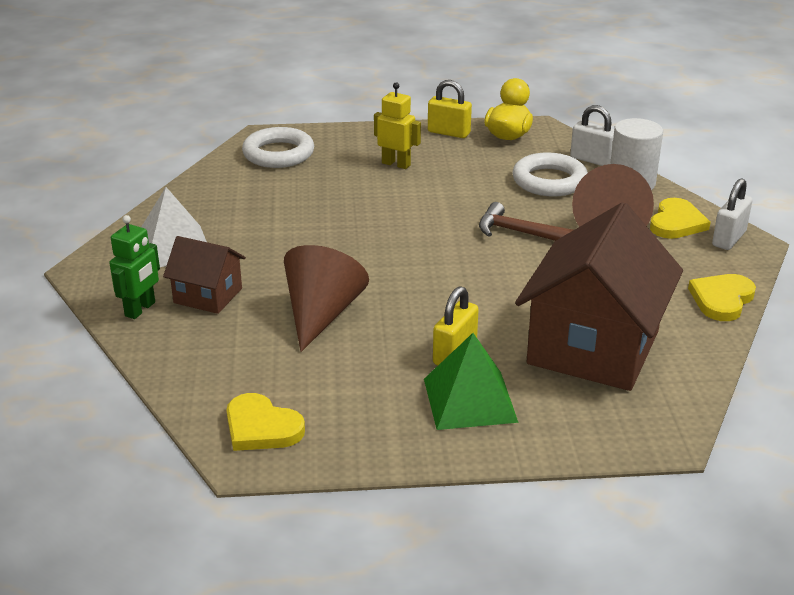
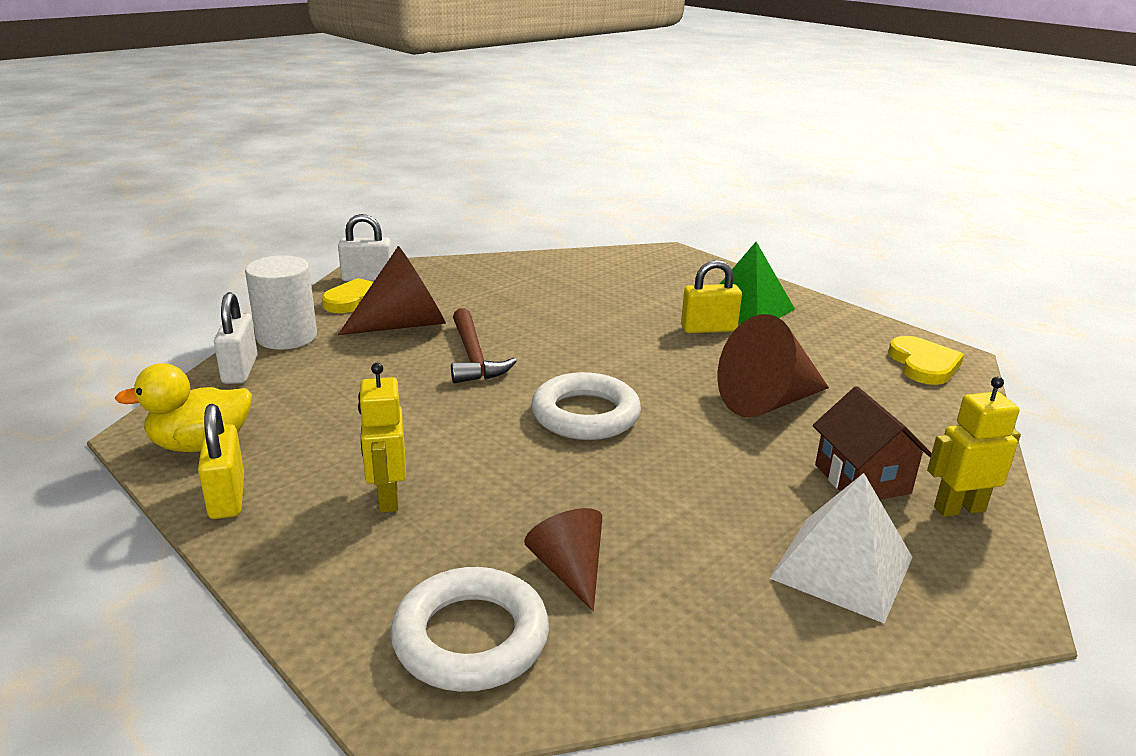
camera: 130 degrees left, 5 degrees down
green robot [109,215,160,319] -> yellow robot [927,377,1021,517]
white ring [512,152,588,197] -> white ring moved to [531,372,641,440]
brown house [515,202,683,391] -> none
yellow heart [688,274,756,321] -> none
none -> brown cone [524,508,602,611]

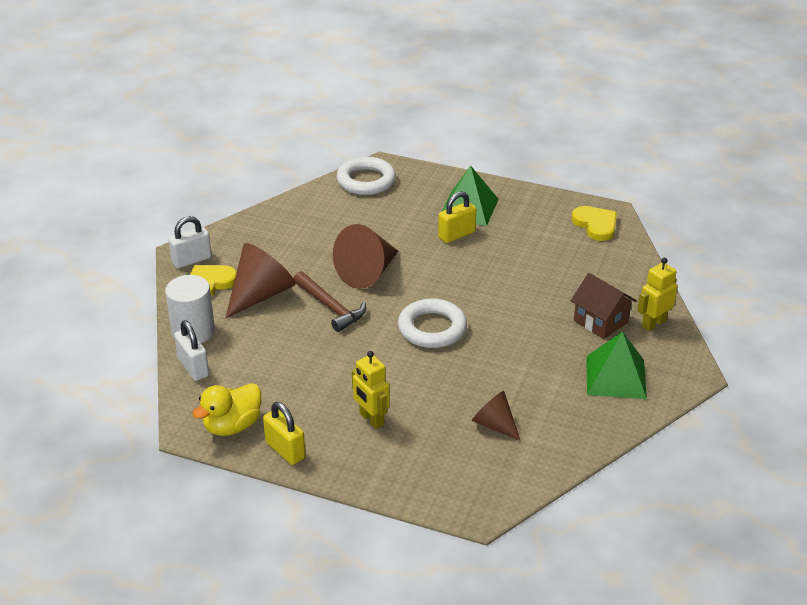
camera: 25 degrees left, 10 degrees up
white ring [391,567,549,692] -> white ring moved to [336,157,396,195]
brown cone [718,314,829,417] -> brown cone moved to [333,224,398,289]
white pyramid [769,473,912,624] -> green pyramid [586,331,647,399]

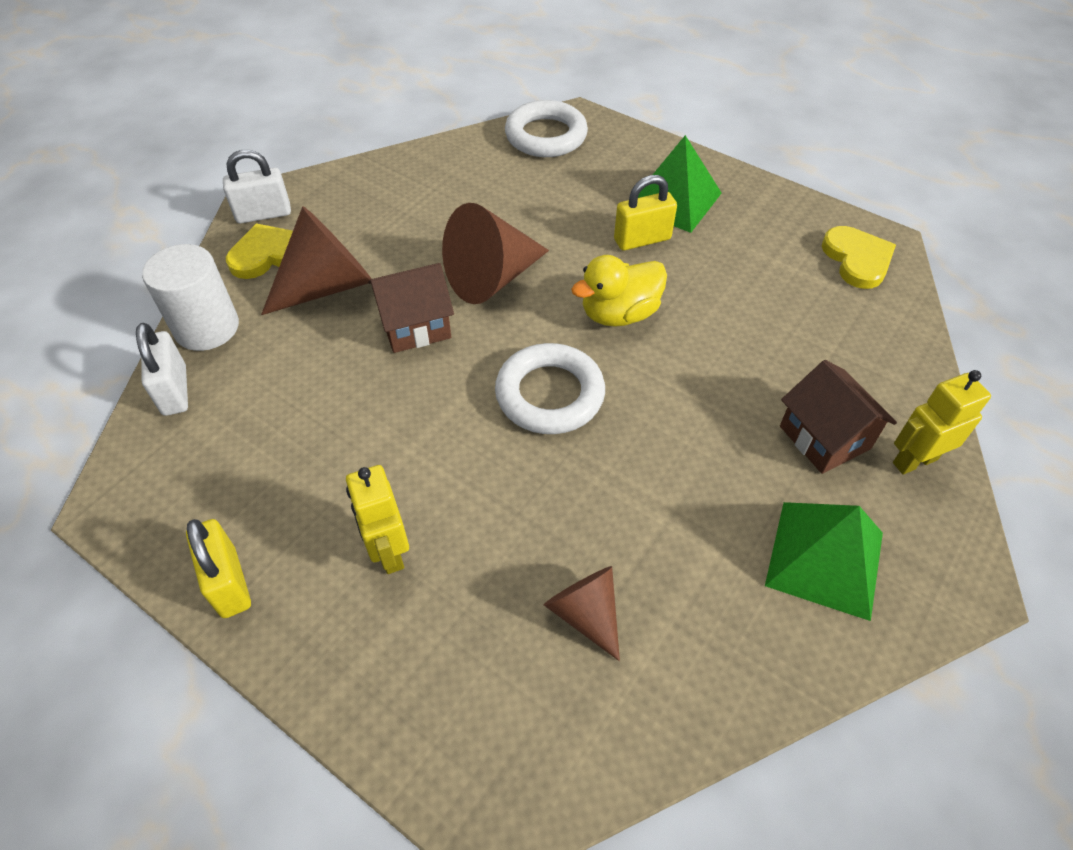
camera: 15 degrees right, 15 degrees up
yellow duck [193,383,261,436] -> yellow duck moved to [571,255,667,327]
brown hammer [293,271,366,332] -> brown house [368,263,454,353]

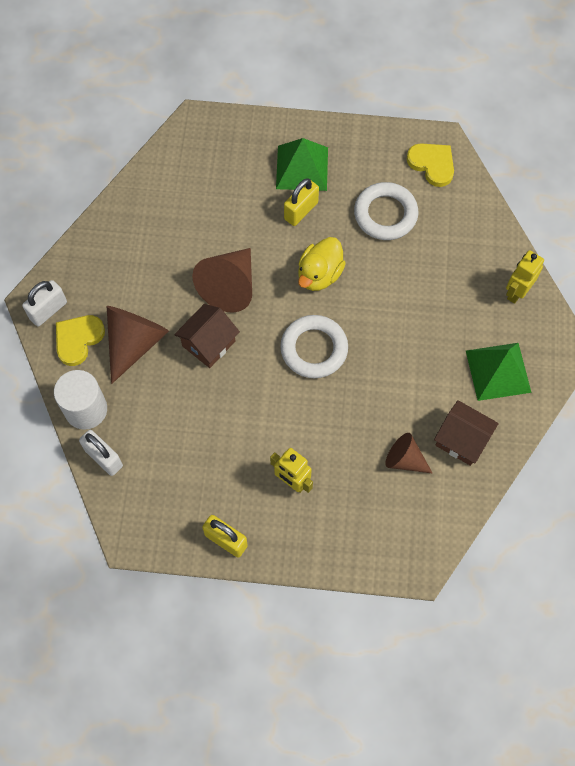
camera: 30 degrees left, 15 degrees up
white ring [505,100,588,157] -> white ring moved to [354,182,418,240]
brown house [780,360,897,474] -> brown house moved to [434,400,499,466]

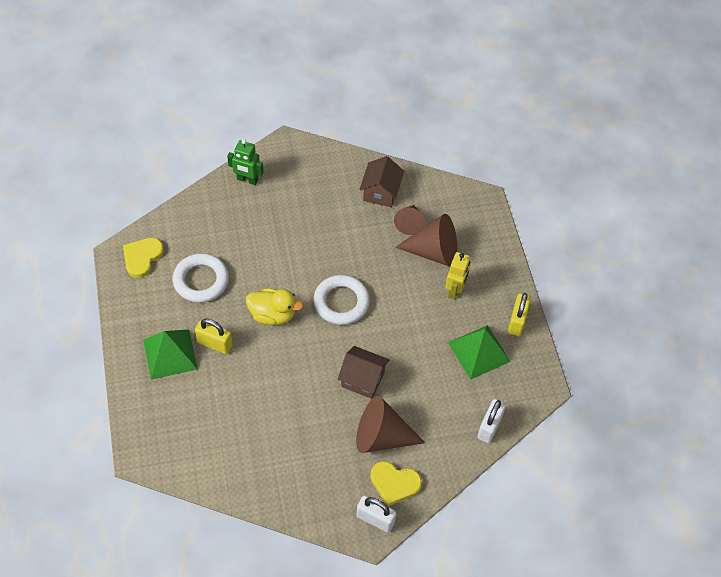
camera: 110 degrees left, 10 degrees down
white cylinder [54,370,107,430] -> none
brown cone [192,248,252,312] -> brown cone moved to [395,214,457,267]
green pyramid [466,343,532,401] -> green pyramid moved to [448,325,511,380]
yellow robot [506,250,544,304] -> green robot [227,139,263,185]

